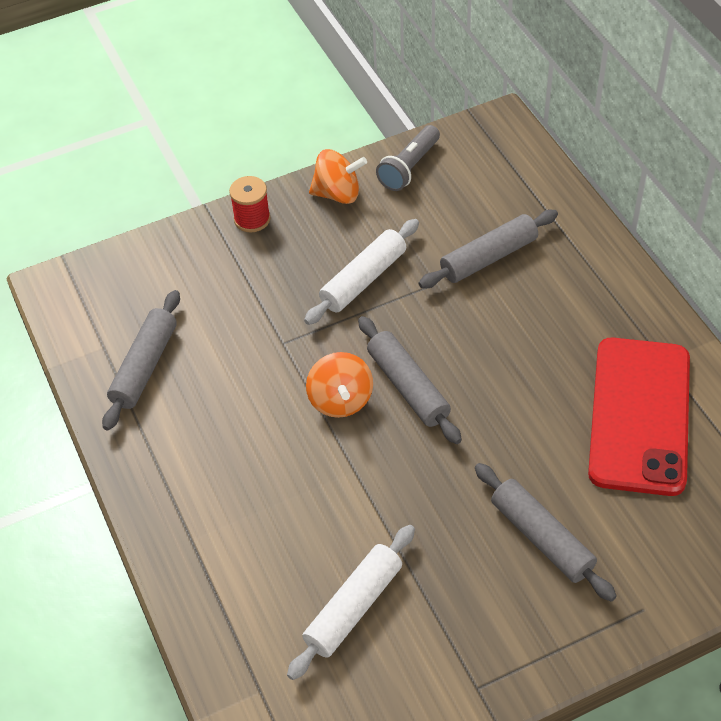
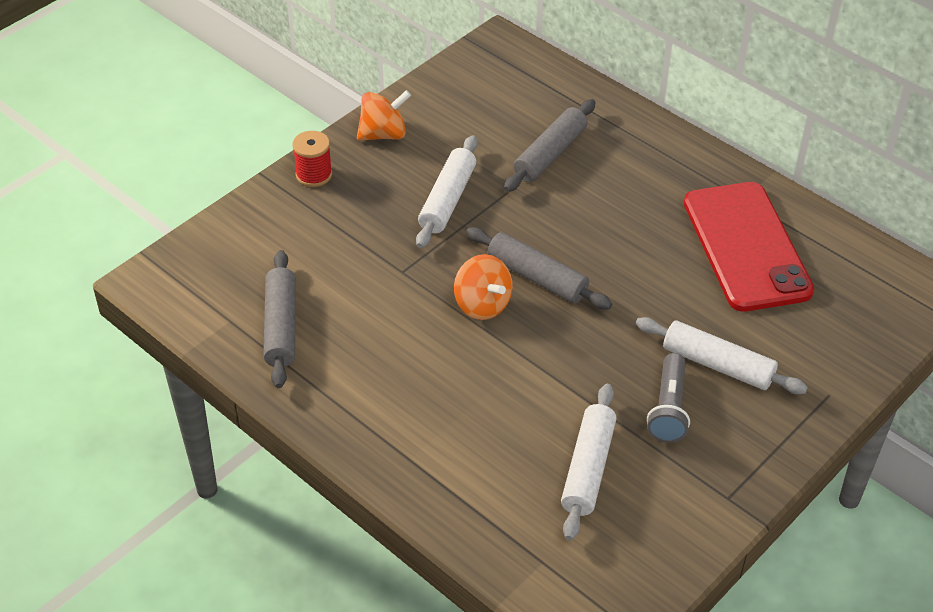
camera: 25 degrees left, 5 degrees down
grey flashlight [376,125,440,191] -> grey flashlight moved to [647,353,690,443]
grey rolling pin [475,463,617,602] -> white rolling pin [636,317,808,394]

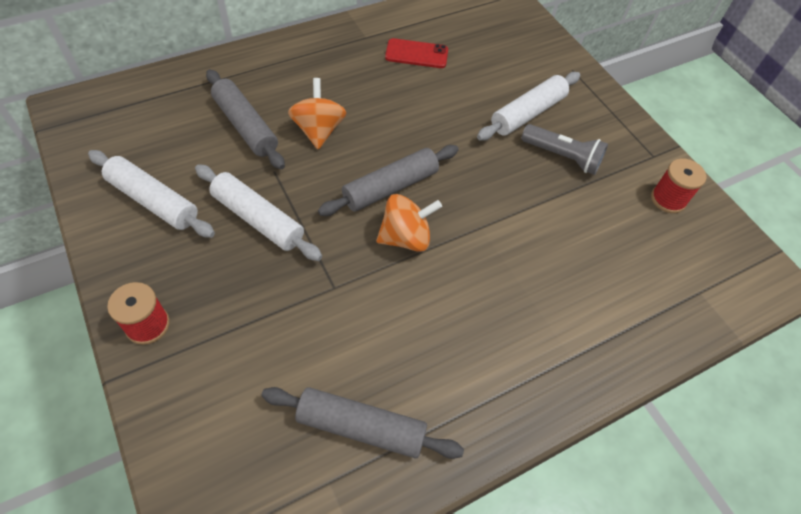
camera: 75 degrees left, 10 degrees up
orange spinning top [357,90,411,141] -> orange spinning top moved to [288,78,346,150]
white rolling pin [561,384,616,540] -> white rolling pin moved to [88,150,215,238]
red phone [684,182,814,312] -> red phone [385,38,448,68], size x0.46
none -> red spool [651,158,706,213]

